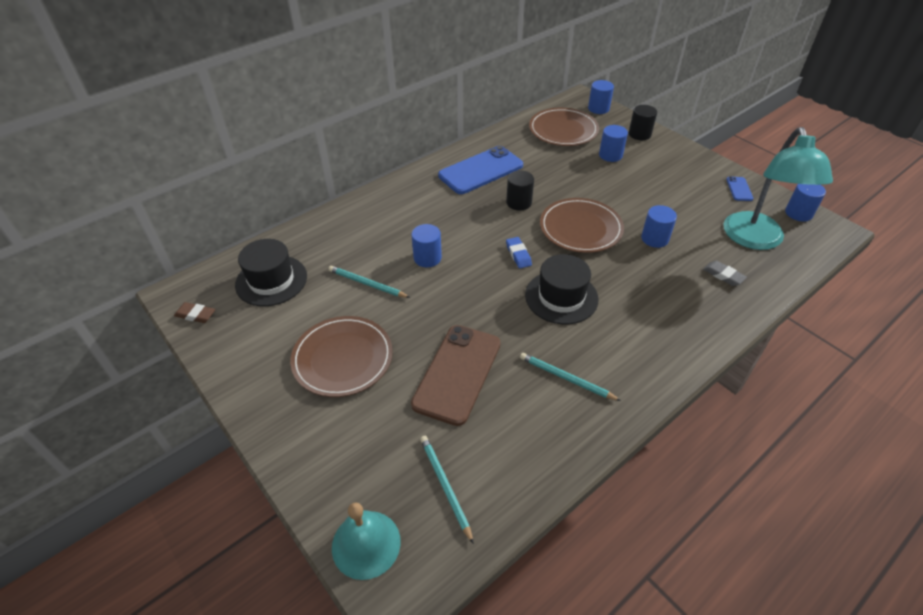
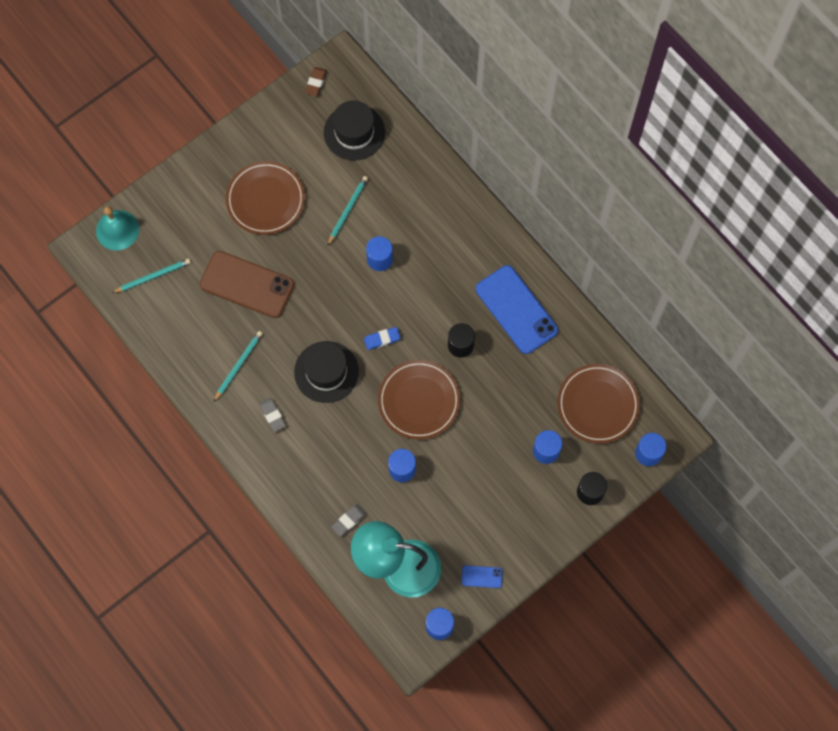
camera: 90 degrees right, 25 degrees up
none -> grey eraser [259,398,286,432]

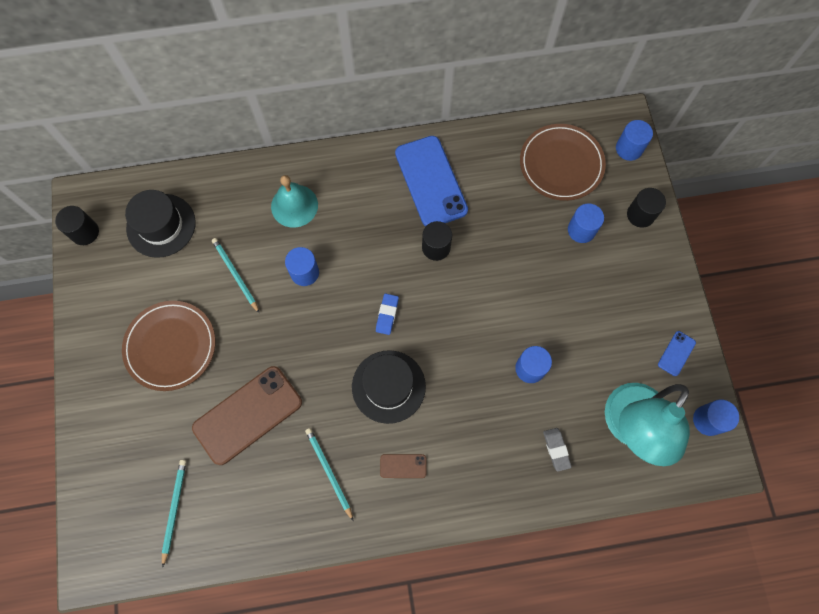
camera: 60 degrees left, 0 degrees up
turquoise bell [96,206,139,250] -> turquoise bell moved to [271,175,318,227]
grey eraser [259,398,286,432] -> brown phone [380,454,426,478]
brown eraser [305,67,327,96] -> black cylinder [55,206,99,245]
brown plate [378,360,460,440] -> none
blue phone [476,265,558,354] -> blue phone turned 75 degrees clockwise [395,136,468,226]

